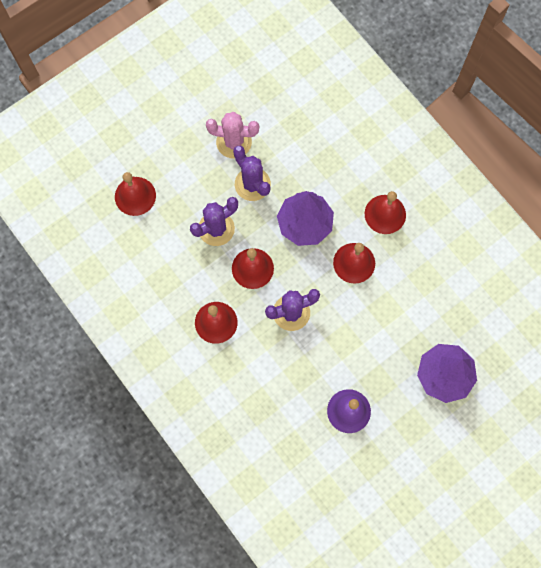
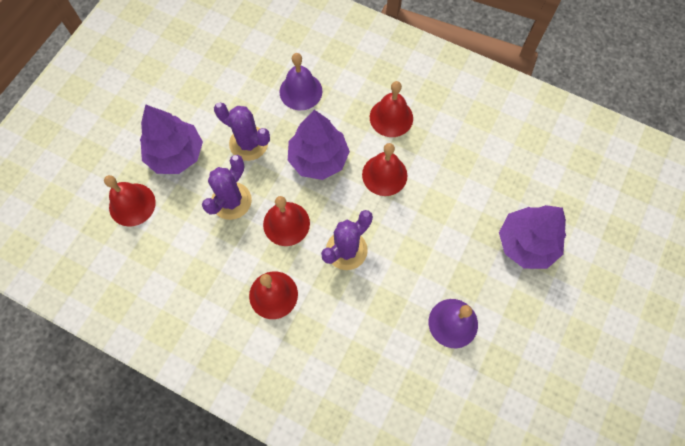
camera: 25 degrees left, 5 degrees down
pink cactus [206,112,259,158] -> none
none -> purple tree [140,104,203,174]
none -> purple bell [280,53,322,110]

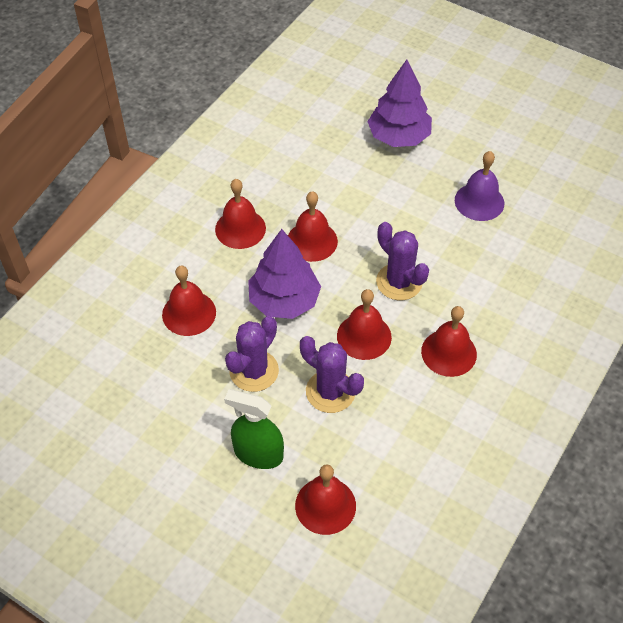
camera: 85 degrees left, 15 degrees down
purple tree [140,104,203,174] -> green spray bottle [224,389,284,469]
purple bell [280,53,322,110] -> red bell [162,265,216,336]

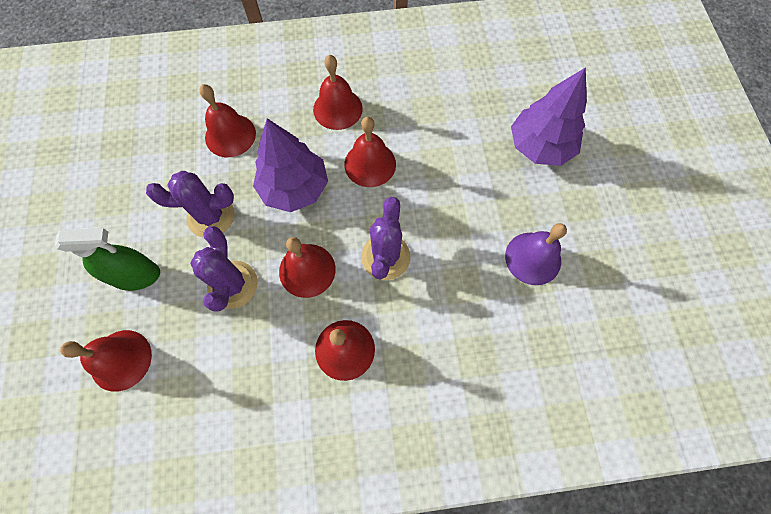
camera: 50 degrees right, 15 degrees up
green spray bottle [224,389,284,469] -> green spray bottle turned 105 degrees clockwise [54,228,160,291]

